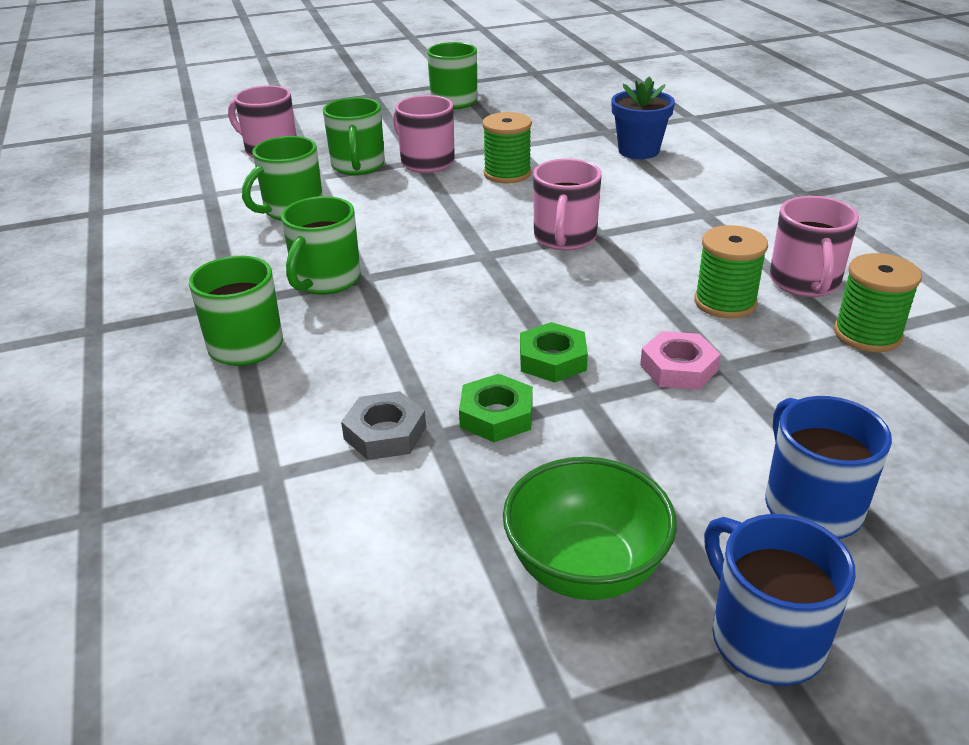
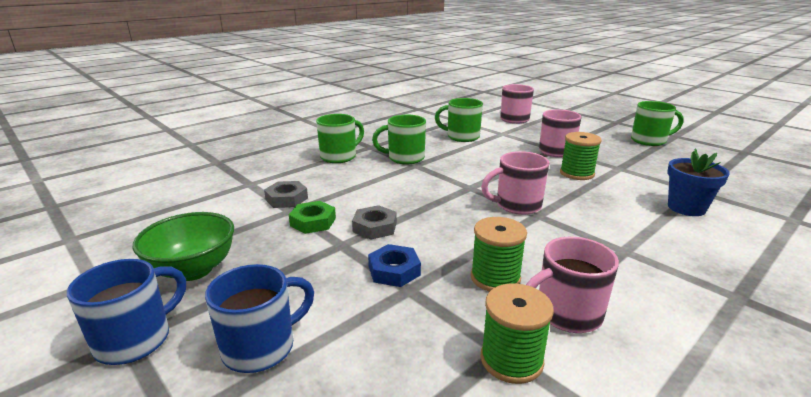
camera: 65 degrees right, 10 degrees down
green mug [323,97,385,175] -> none
green nut [520,322,588,383] -> grey nut [352,205,397,240]
pink nut [640,331,721,390] -> blue nut [368,244,421,287]

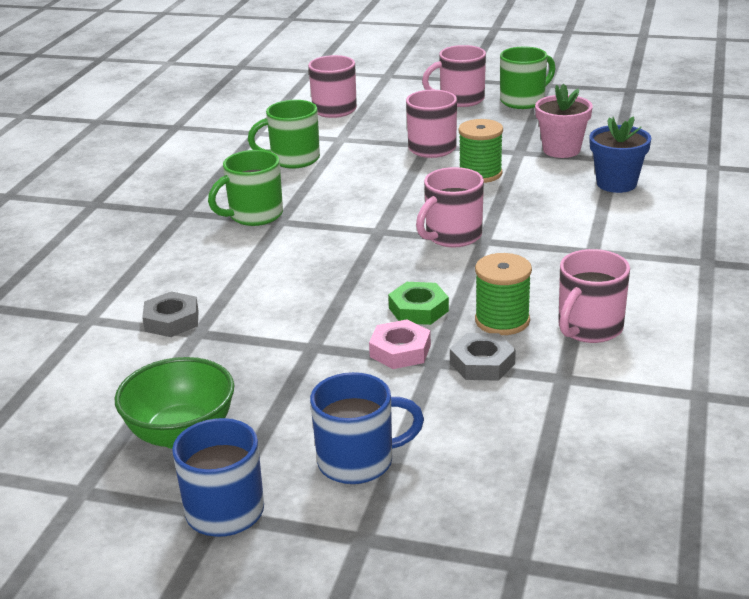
camera: 30 degrees left, 5 degrees up
blue mug [205,264,314,373] -> blue mug turned 60 degrees clockwise [310,372,424,484]
green nut [289,201,336,234] -> green nut moved to [388,282,449,325]
green mug [316,114,364,163] -> none
grey nut [352,205,397,240] -> grey nut moved to [450,333,516,381]
blue nut [368,244,421,287] -> pink nut [369,319,431,369]
green spool [480,283,554,384] -> none
none -> pink mug [422,45,486,107]
none -> pink flower pot [535,84,593,158]

